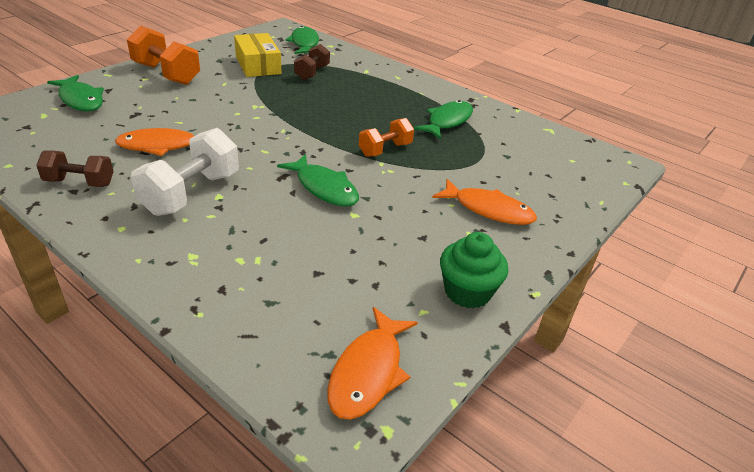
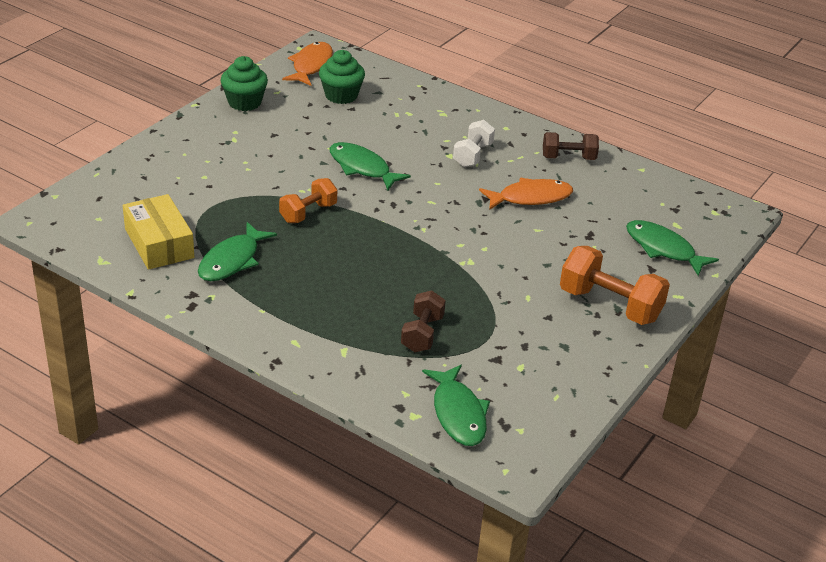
camera: 175 degrees right, 0 degrees up
white dumbbell [131,128,239,216] -> white dumbbell [453,120,495,167], size x0.62
yellow box [234,33,281,77] -> yellow box moved to [123,194,194,270]
orange fish [432,179,537,225] -> none
none -> green cupcake [319,50,365,104]

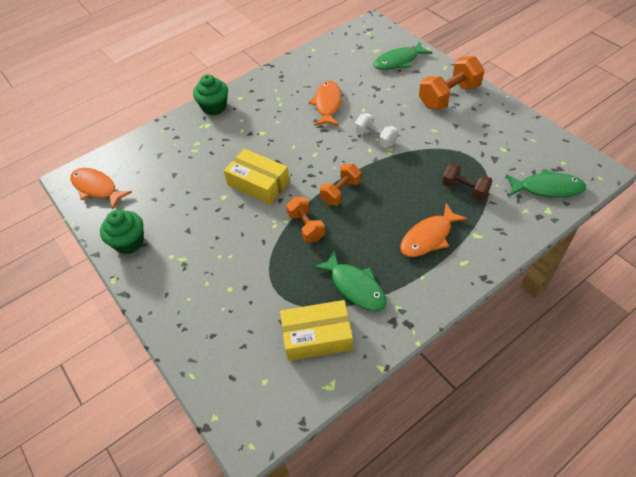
camera: 65 degrees left, 15 degrees up
green cupcake [319,50,365,104] -> green cupcake moved to [193,74,228,115]
green fish [330,142,411,190] -> yellow box [224,149,290,205]
white dumbbell [453,120,495,167] -> white dumbbell moved to [355,113,398,148]
brown dumbbell [543,132,599,160] -> none
none -> orange dumbbell [320,164,361,205]
none -> orange fish [400,203,468,257]

